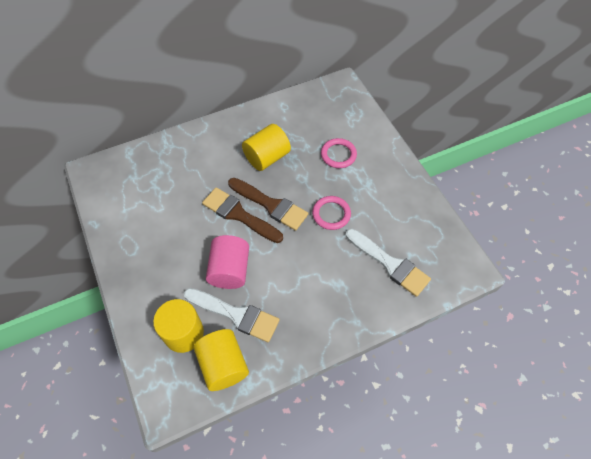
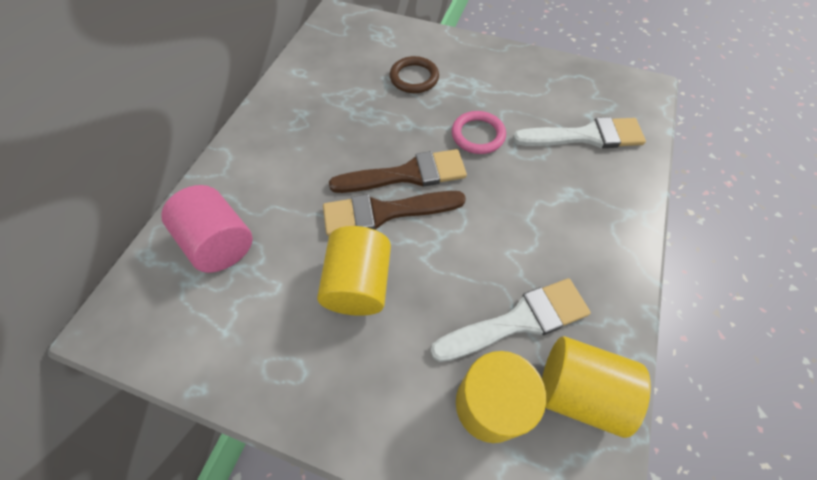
camera: 45 degrees left, 0 degrees up
pink cylinder [206,235,249,289] -> pink cylinder moved to [161,185,253,273]
yellow cylinder [242,124,291,171] -> yellow cylinder moved to [317,226,391,316]
pink ring [321,138,357,168] -> brown ring [390,56,439,93]

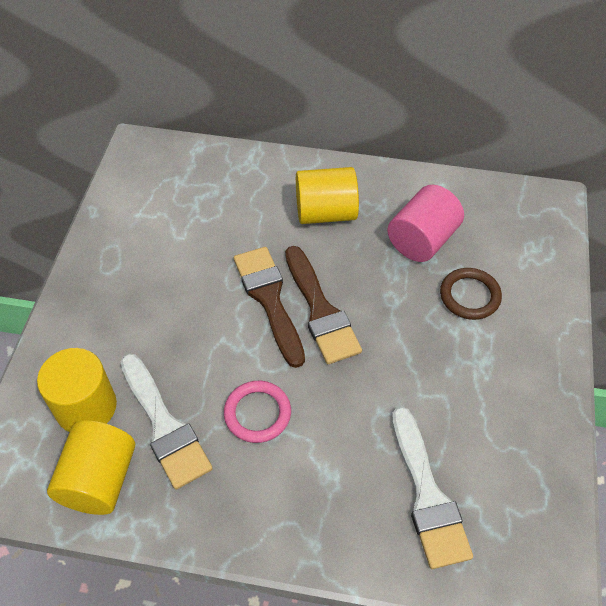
camera: 80 degrees right, 5 degrees down
pink cylinder [161,185,253,273] -> pink cylinder moved to [387,185,464,262]
yellow cylinder [317,226,391,316] -> yellow cylinder moved to [296,167,359,224]
pink ring [452,111,506,154] -> pink ring moved to [224,381,291,443]

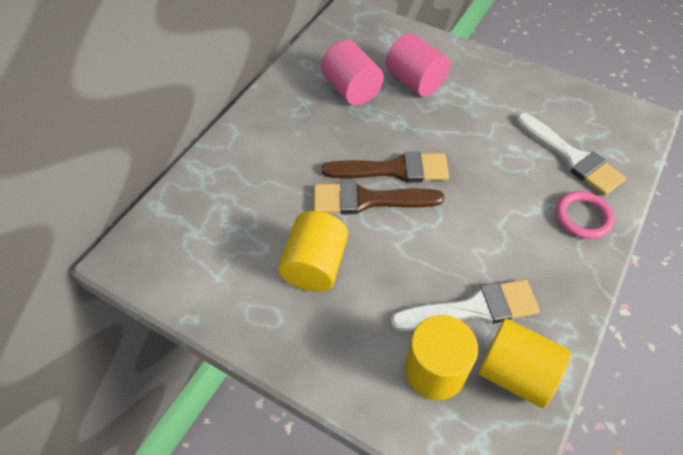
camera: 70 degrees left, 0 degrees up
pink ring [224,381,291,443] -> pink ring moved to [556,191,615,239]
yellow cylinder [296,167,359,224] -> yellow cylinder moved to [278,211,348,292]
white brush [392,407,473,569] -> white brush turned 45 degrees clockwise [516,113,626,196]
brown ring [440,268,502,320] -> pink cylinder [385,33,450,97]

